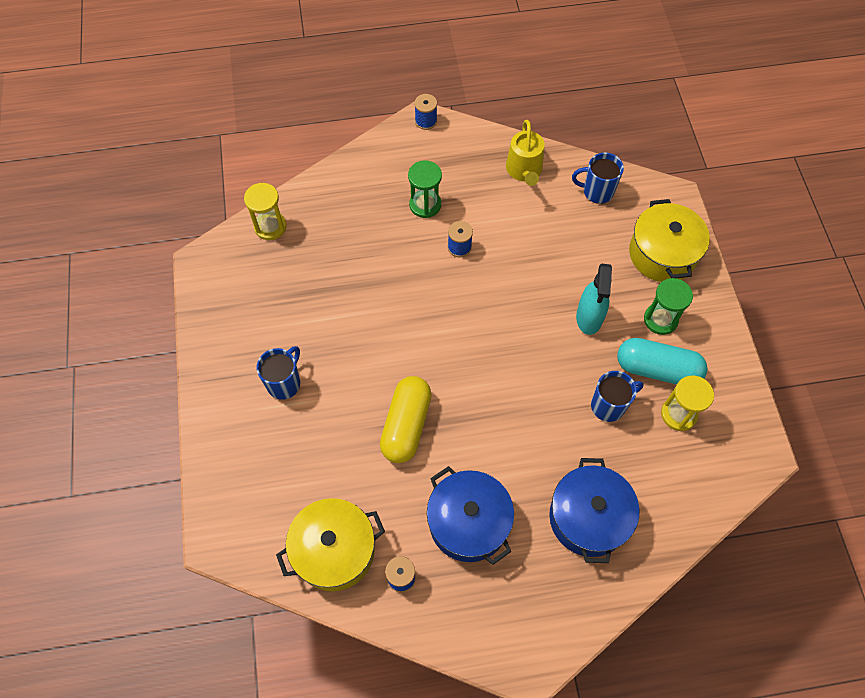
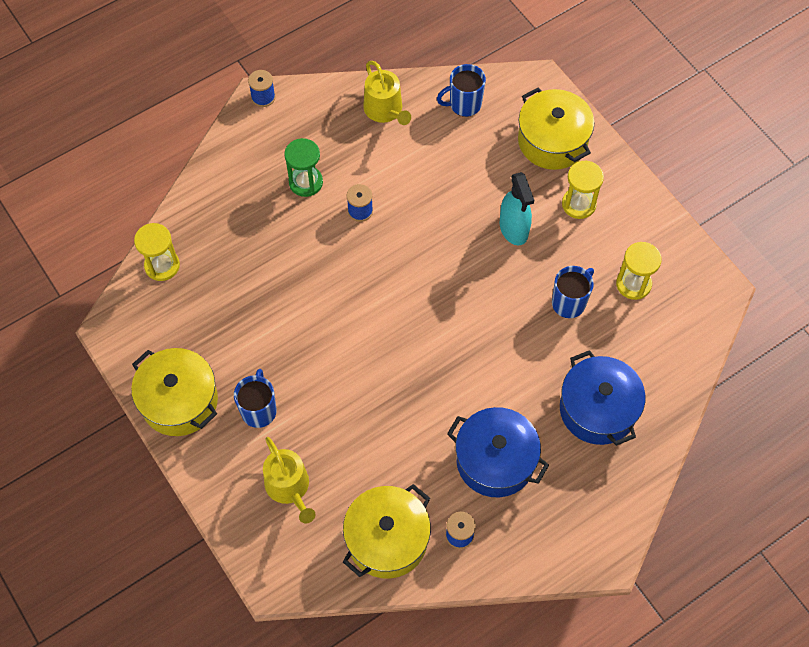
camera: 25 degrees left, 0 degrees up
yellow capsule [380,376,432,463] -> none
turquoise capsule [617,338,708,384] -> none
green hourglass [644,278,693,335] -> yellow hourglass [562,161,604,219]
none -> yellow pot [131,348,218,436]
none -> yellow watering can [263,437,316,524]

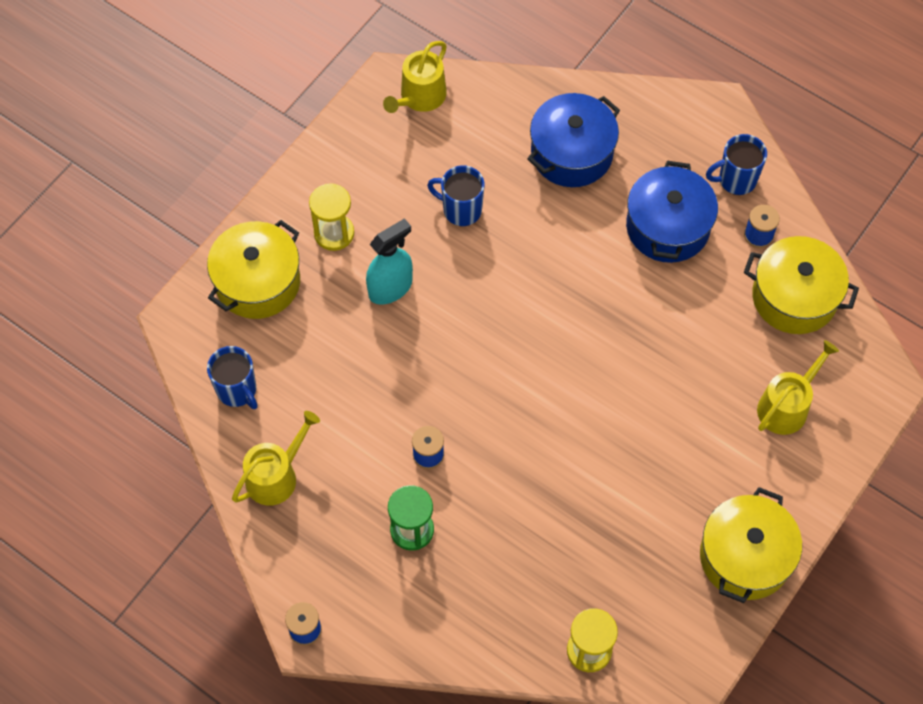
camera: 110 degrees left, 0 degrees up
blue mug [234,369,276,428] -> blue mug moved to [706,134,767,195]
yellow hourglass [616,242,662,300] -> none
none -> yellow watering can [383,41,447,113]

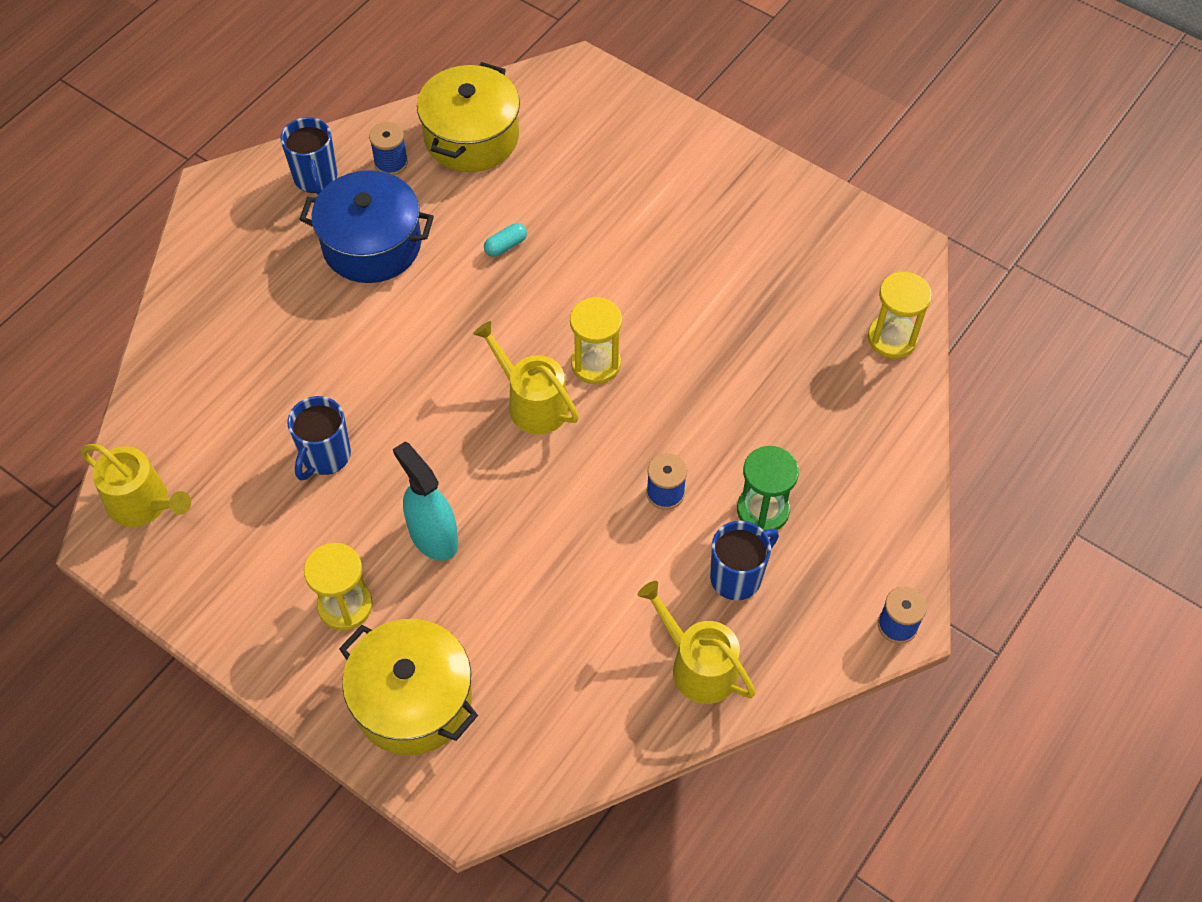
camera: 90 degrees left, 5 degrees down
blue mug [207,346,258,409] -> blue mug moved to [710,521,779,601]
blue pot [527,93,620,187] -> none
yellow pot [700,487,802,603] -> none
yellow watering can [757,340,839,435] -> yellow watering can moved to [473,321,579,434]
none -> turquoise capsule [484,223,527,257]
none -> yellow hourglass [570,297,622,384]

